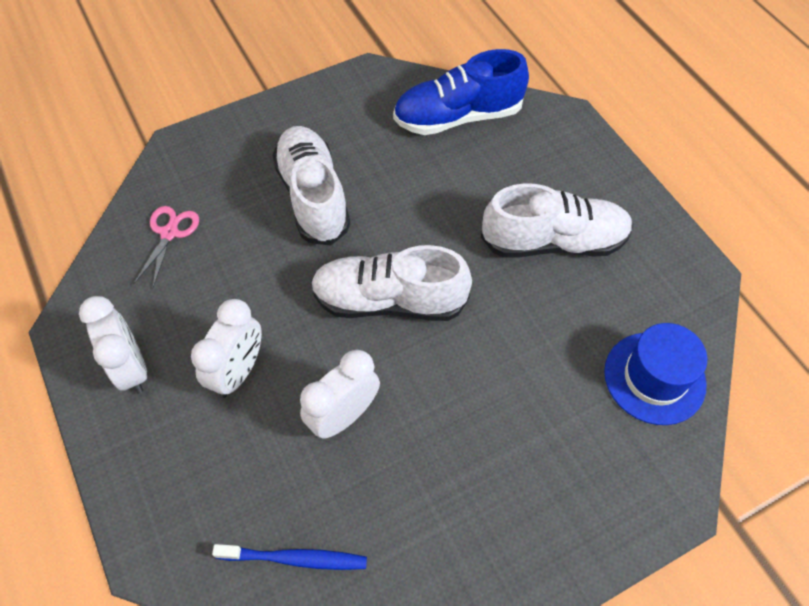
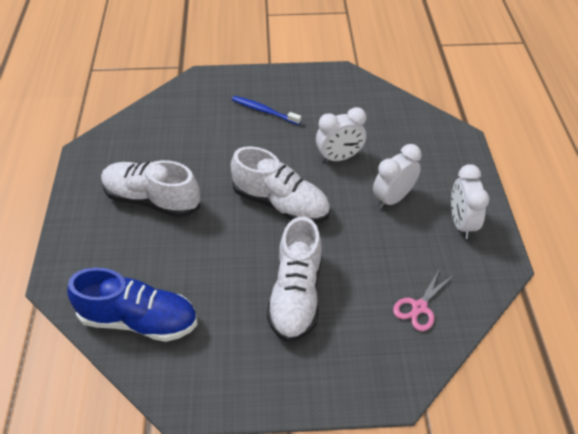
camera: 155 degrees left, 10 degrees down
blue toothbrush [212,544,367,570] -> blue toothbrush moved to [232,96,301,125]
blue hat [604,323,707,425] -> none

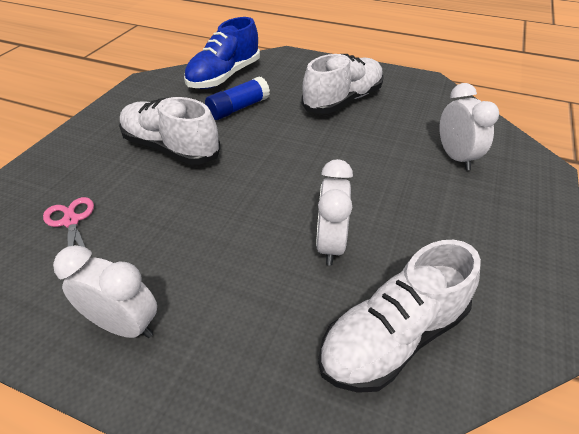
camera: 115 degrees right, 5 degrees down
white shoe [231,146,330,224] -> white shoe moved to [318,240,481,393]
blue toothbrush [232,96,301,125] -> none
white clock [373,144,421,209] -> white clock moved to [439,83,499,170]
none -> blue glue stick [205,77,270,120]

